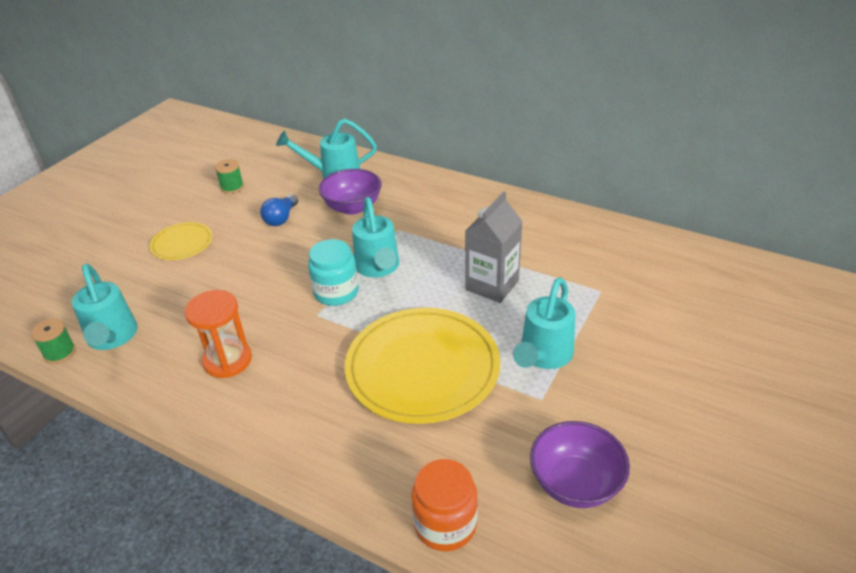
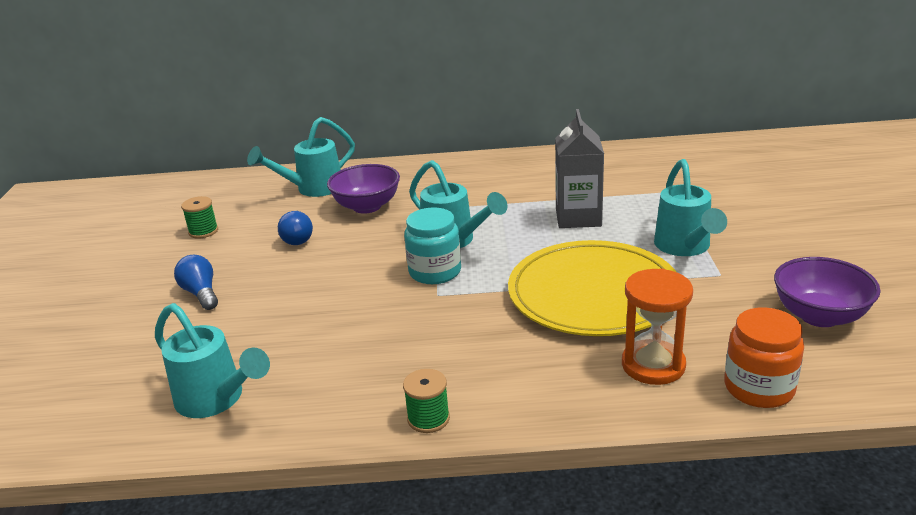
camera: 30 degrees left, 10 degrees down
green spool [31,318,76,364] -> green spool moved to [403,369,450,433]
yellow plate [149,222,212,260] -> blue light bulb [174,255,218,310]
orange hourglass [185,290,252,378] -> orange hourglass moved to [622,269,693,385]

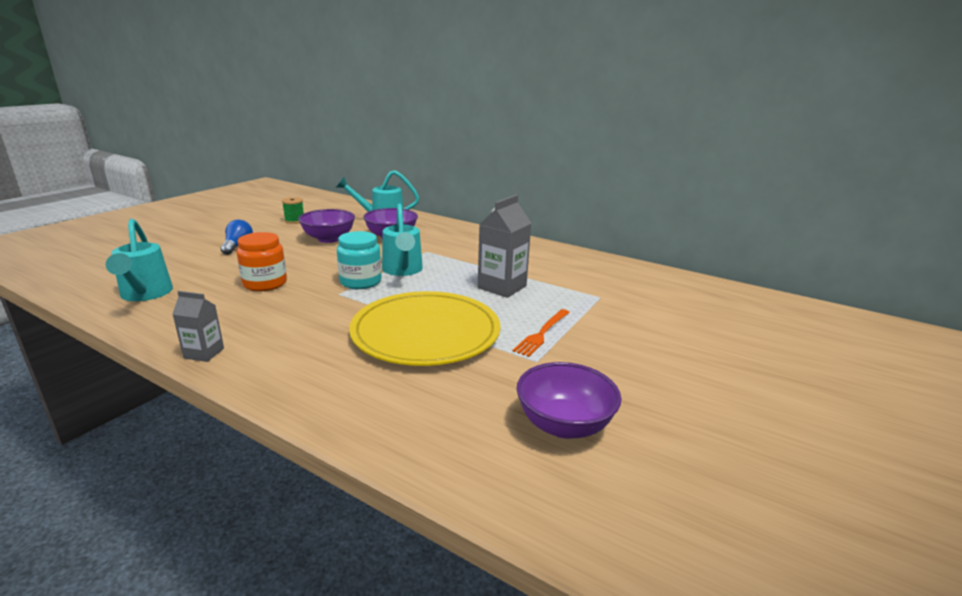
camera: 30 degrees right, 5 degrees down
blue light bulb [278,210,313,245] -> purple bowl [298,209,355,243]
green spool [403,369,450,433] -> grey carton [173,291,224,362]
orange hourglass [622,269,693,385] -> none
turquoise watering can [654,159,727,256] -> orange fork [513,309,570,357]
orange jar [724,307,804,408] -> orange jar moved to [237,232,287,291]

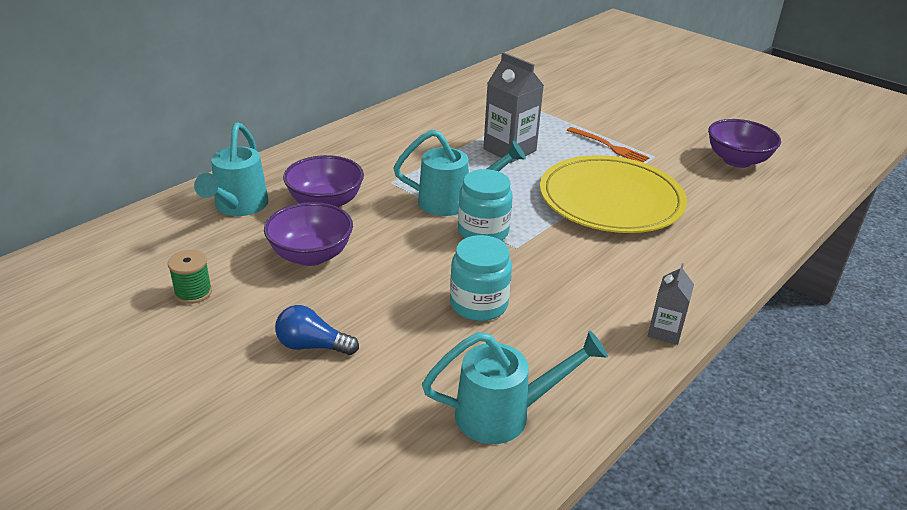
camera: 80 degrees left, 10 degrees up
orange jar [237,232,287,291] -> turquoise jar [450,235,512,321]

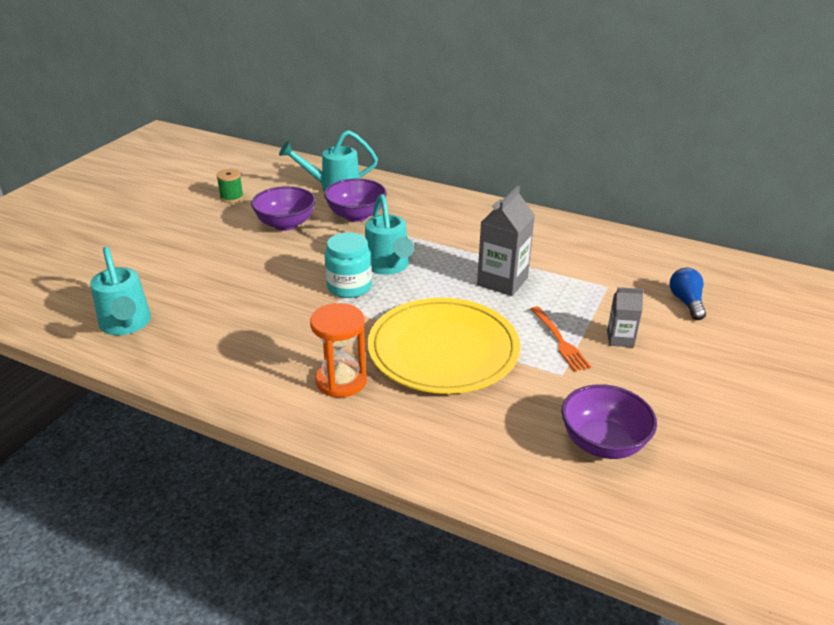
camera: 75 degrees right, 0 degrees up
blue light bulb [275,305,359,355] -> blue light bulb moved to [669,268,706,320]
turquoise jar [450,235,512,321] -> none
orange fork [567,127,650,162] -> orange fork turned 45 degrees counterclockwise [531,306,591,372]
grey carton [648,263,694,345] -> grey carton moved to [607,287,644,347]
none -> orange hourglass [310,303,367,397]

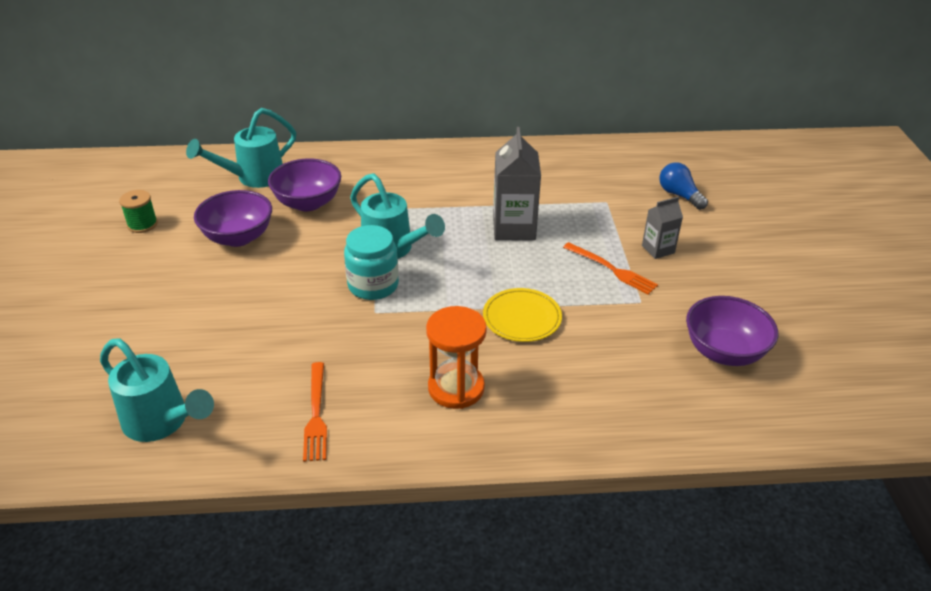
camera: 30 degrees left, 5 degrees up
yellow plate [368,298,520,394] -> yellow plate [483,288,562,342], size x0.49
none -> orange fork [303,362,327,462]

